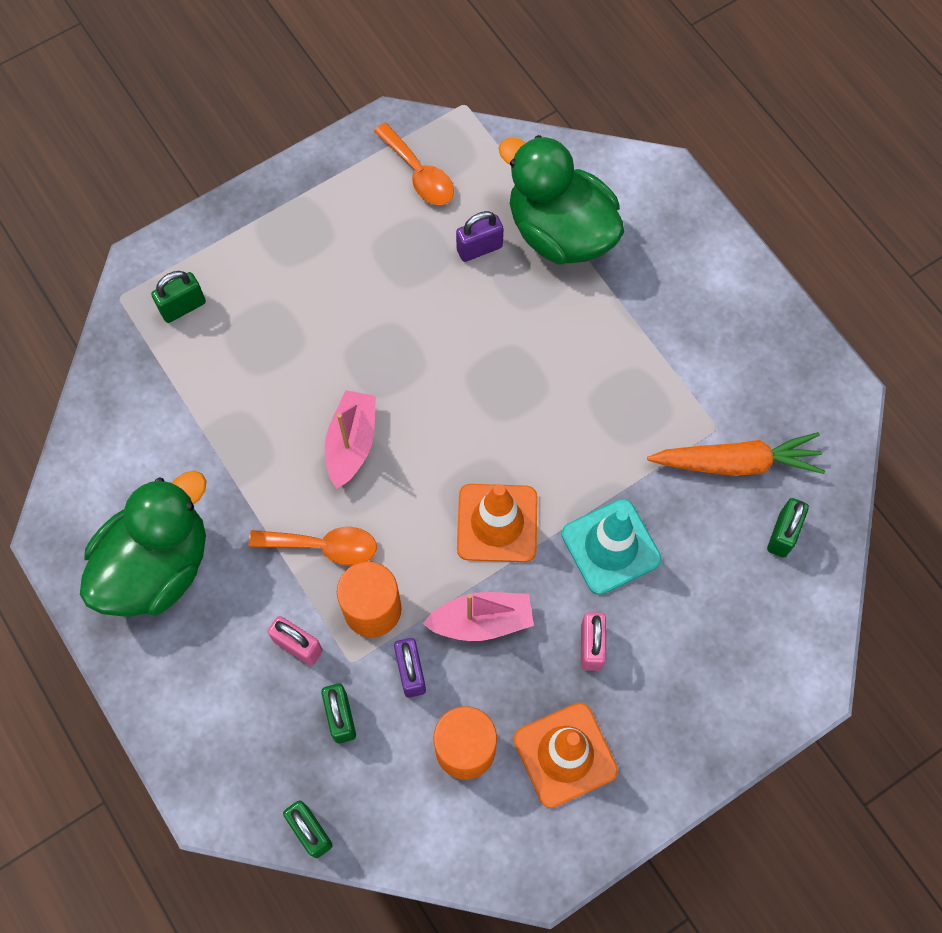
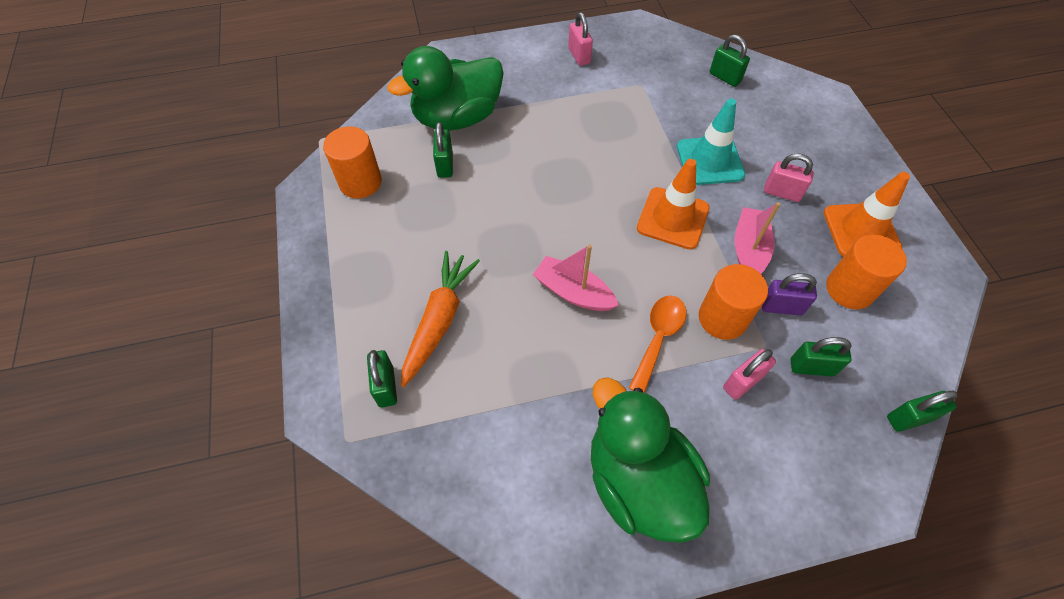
camera: 70 degrees left, 10 degrees down
orange spoon [374,123,454,205] -> orange cylinder [323,127,382,198]
purple padlock [456,211,503,262] -> green padlock [433,122,453,178]
orange carrot [647,432,825,476] -> orange carrot moved to [401,251,480,387]
none -> pink padlock [568,12,593,66]

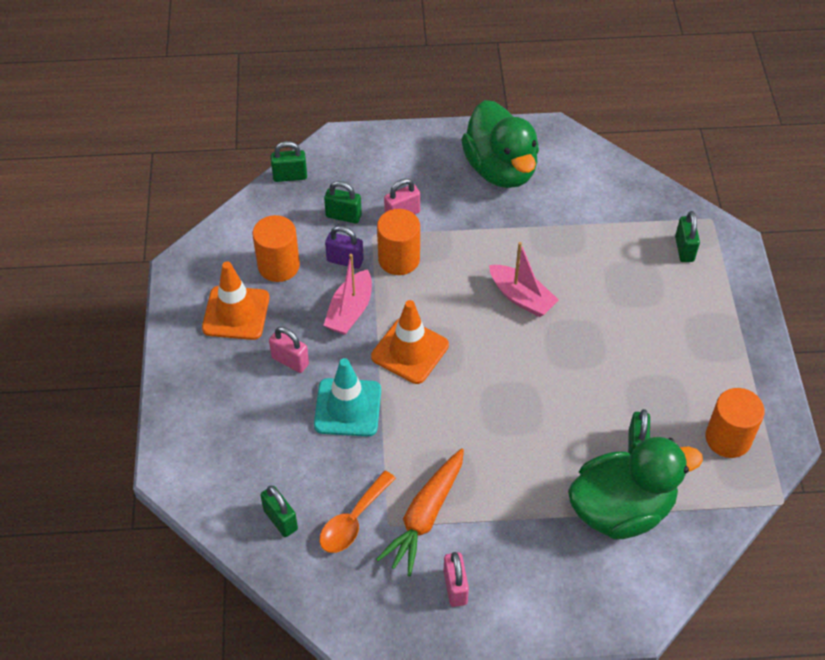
camera: 170 degrees left, 5 degrees down
orange carrot [401,251,480,387] -> orange carrot moved to [376,448,464,576]
orange spoon [629,295,686,393] -> orange spoon moved to [320,471,396,553]

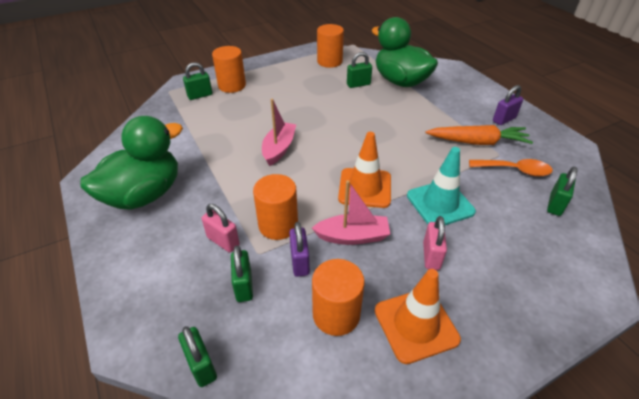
camera: 115 degrees left, 10 degrees down
pink padlock [443,552,469,607] -> purple padlock [493,85,523,125]
none -> orange cylinder [212,46,246,93]

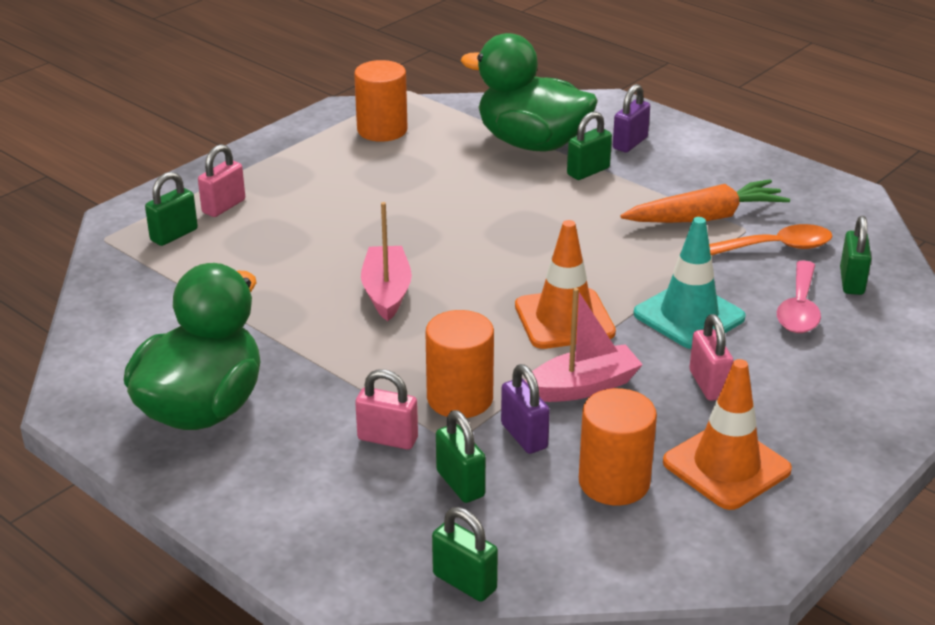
camera: 20 degrees left, 10 degrees down
orange cylinder [212,46,246,93] -> pink padlock [198,144,245,217]
green padlock [347,52,372,88] -> green padlock moved to [567,111,612,180]
purple padlock [493,85,523,125] -> purple padlock moved to [613,84,650,152]
none -> pink spoon [777,260,821,333]

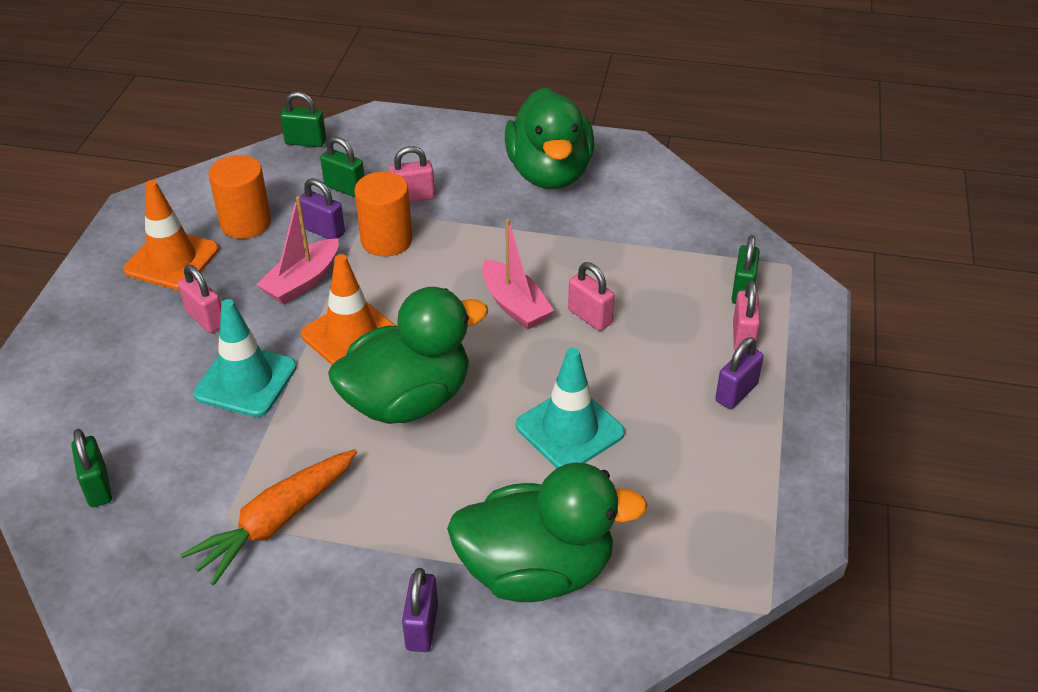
camera: 150 degrees right, 10 degrees up
orange cylinder [354,60,408,142] -> none
green padlock [567,111,612,180] -> none
orange spoon [709,224,833,255] -> none
pink spoon [777,260,821,333] -> none
none -> green duck [328,287,488,424]
none -> turquoise traffic cone [516,347,625,468]
none -> pink padlock [568,262,614,331]
none -> purple padlock [715,337,764,409]

